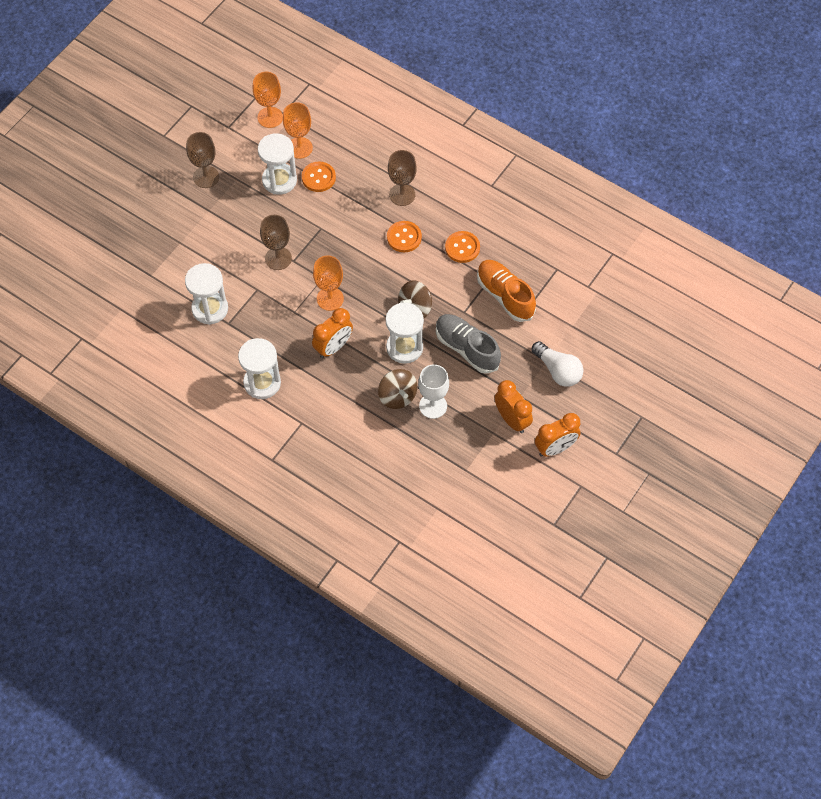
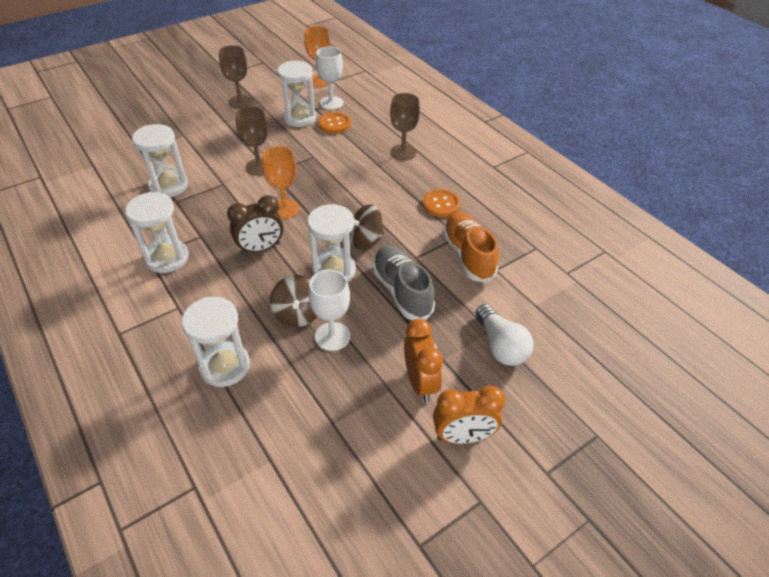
camera: 20 degrees right, 15 degrees down
orange goblet [283,102,313,159] -> white goblet [316,46,343,110]
orange clock [312,308,353,358] -> brown clock [227,195,283,255]
orange button [387,221,422,252] -> none
none -> white hourglass [181,297,250,387]

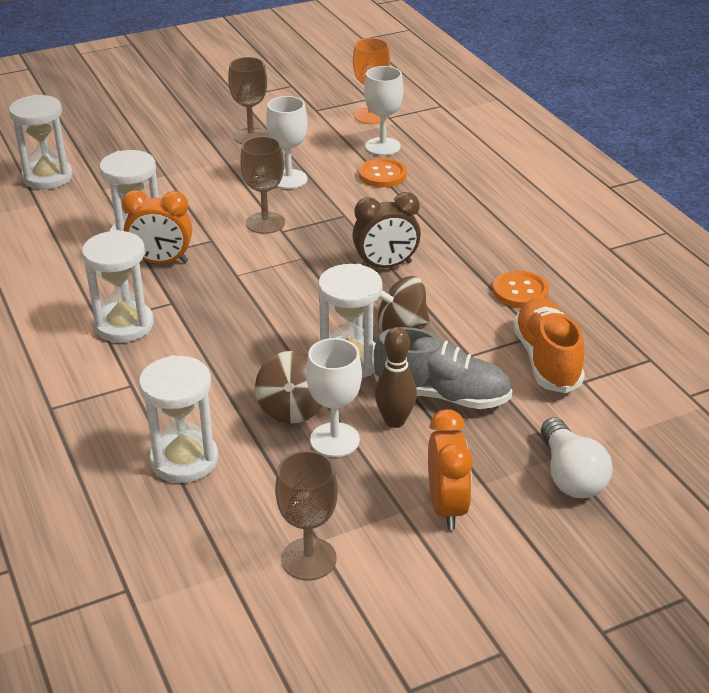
camera: 10 degrees right, 10 degrees down
brown clock [227,195,283,255] -> brown clock moved to [352,192,421,268]
orange goblet [262,146,300,219] -> none
white hourglass [277,61,316,127] -> white hourglass moved to [9,95,73,189]
grey shoe [372,246,435,320] -> grey shoe turned 120 degrees clockwise [373,327,512,409]
brown goblet [390,93,420,161] -> brown goblet moved to [275,450,338,581]
orange clock [433,386,505,444] -> orange clock moved to [122,190,192,263]
none -> white goblet [266,96,308,189]
none -> brown bowling pin [375,327,417,428]

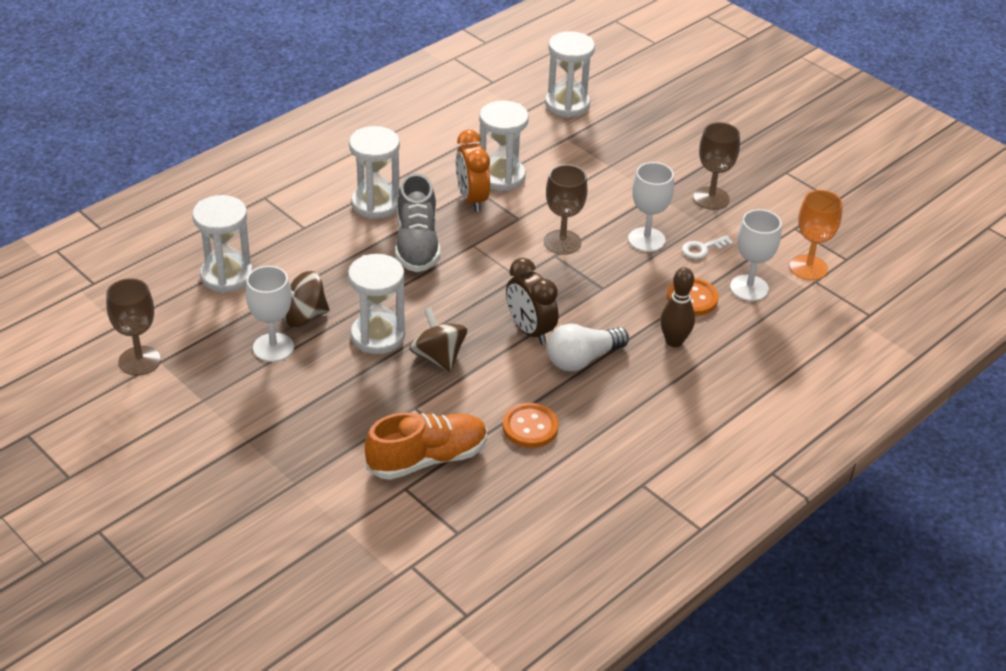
camera: 70 degrees right, 5 degrees up
grey shoe [373,327,512,409] -> grey shoe moved to [395,173,440,272]
brown bowling pin [375,327,417,428] -> brown bowling pin moved to [660,267,695,347]
orange clock [428,409,473,530] -> none
white light bulb [541,417,613,498] -> white light bulb moved to [547,323,629,372]
none -> white key [682,235,733,259]

